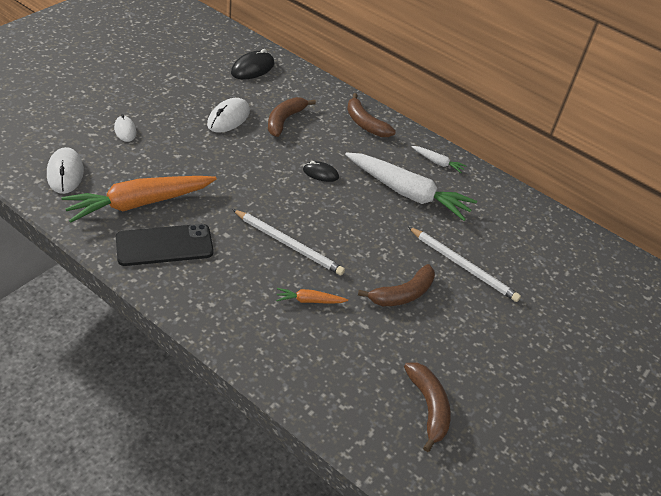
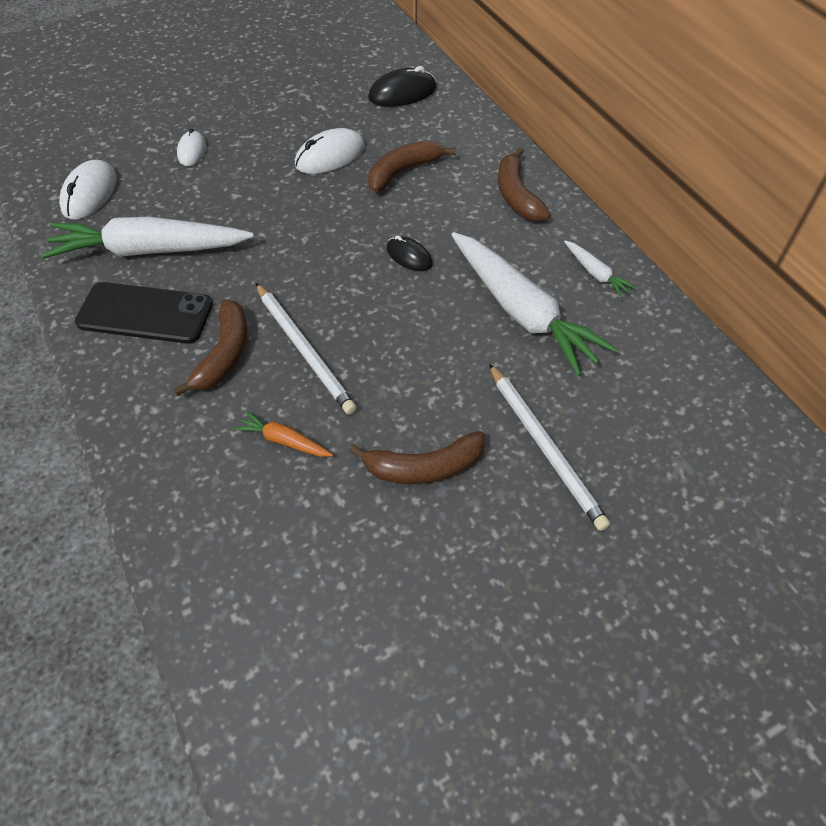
camera: 30 degrees right, 10 degrees up
orange carrot [61,176,217,223] -> white carrot [42,216,254,258]
brown banana [404,362,451,452] -> brown banana moved to [173,299,248,396]

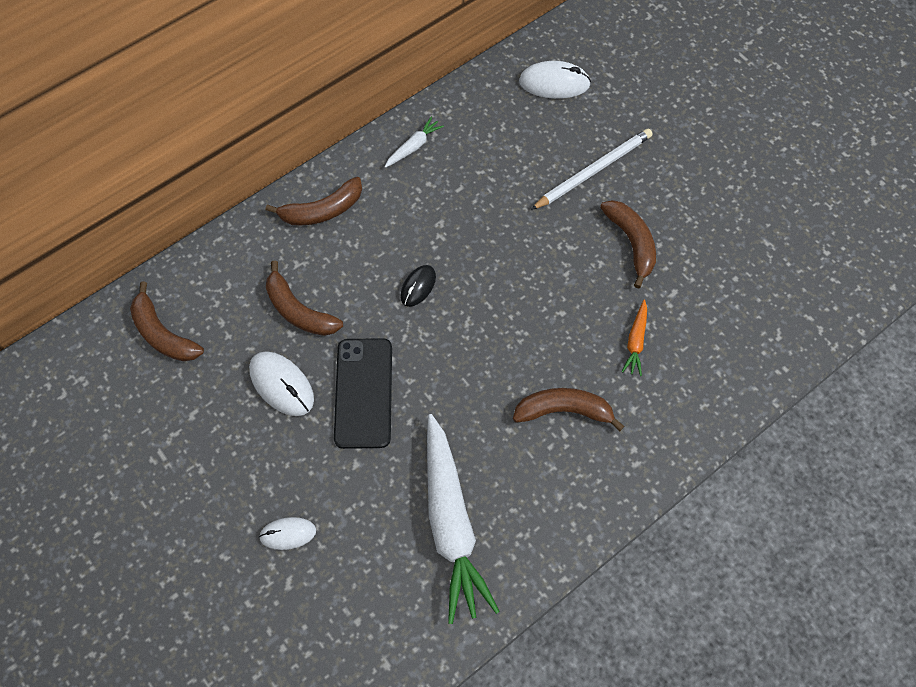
camera: 100 degrees left, 10 degrees up
white mouse [59,160,117,219] -> white mouse moved to [519,61,591,99]
black phone [75,282,213,344] -> black phone moved to [334,338,392,449]
white pencil [256,283,357,415] -> none
black mouse [368,66,437,107] -> brown banana [130,282,204,361]
white carrot [451,232,617,376] -> none

